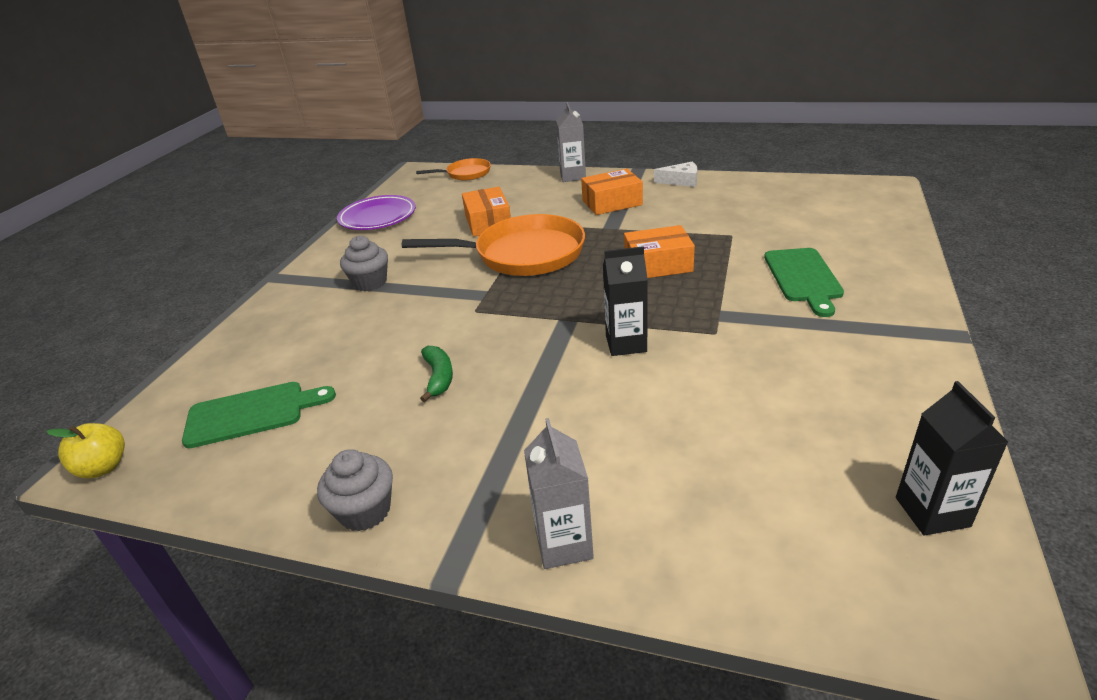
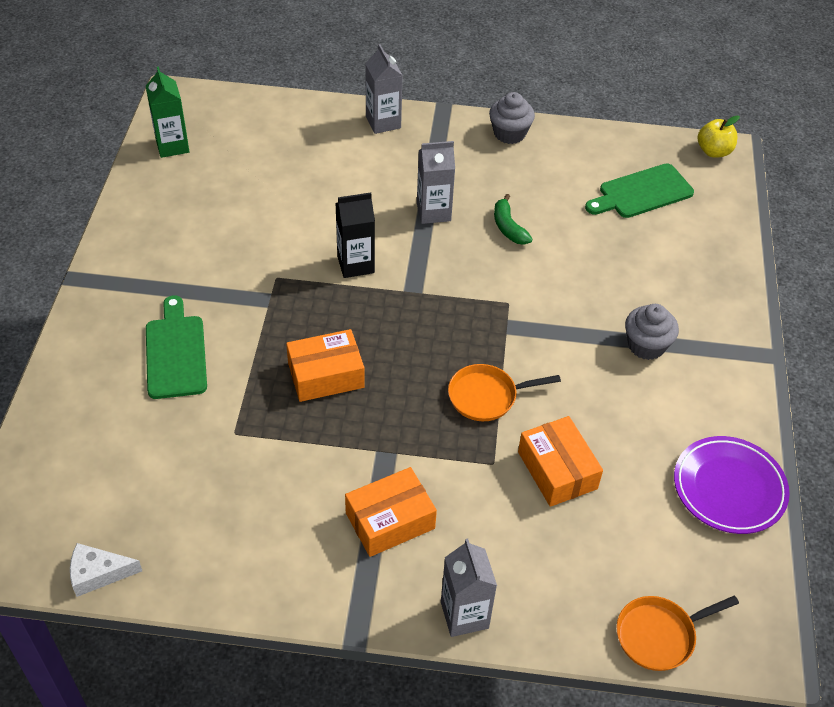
camera: 165 degrees right, 15 degrees up
orange pan [402,214,585,276] -> orange pan [448,364,561,421], size x0.52
white cheese [654,161,697,187] -> white cheese moved to [70,543,142,597]
black carton [896,381,1008,535] -> green carton [146,66,190,158]
none -> grey carton [417,141,455,224]

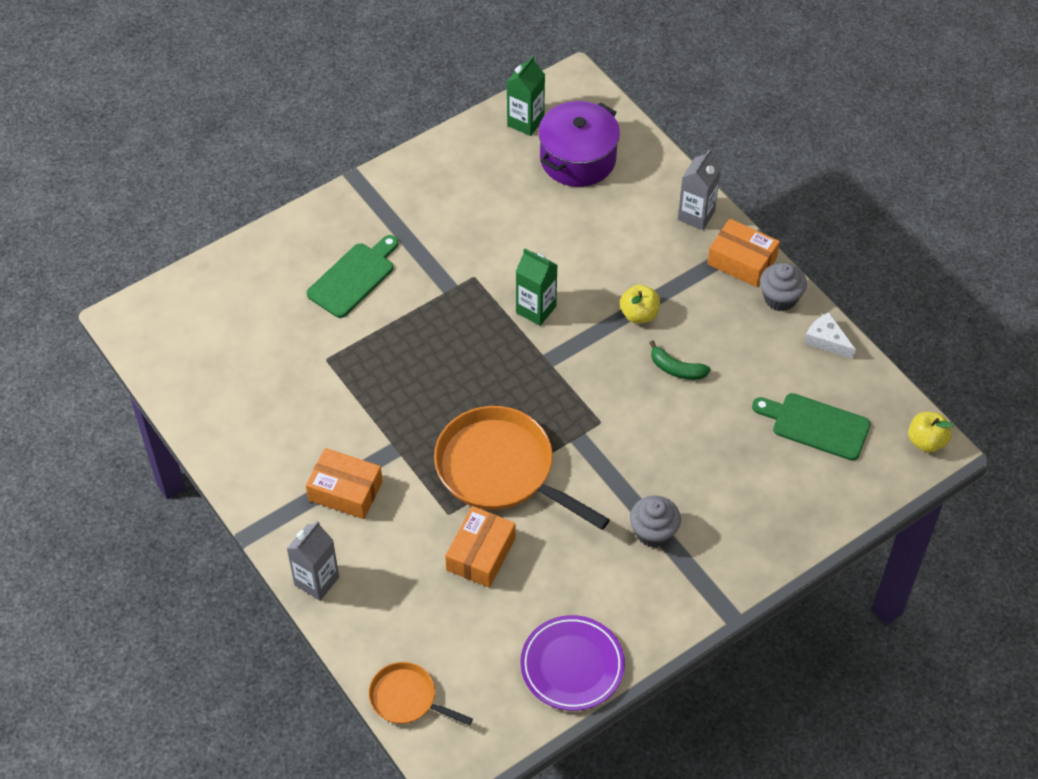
camera: 50 degrees right, 5 degrees up
white cheese [70,543,142,597] -> white cheese moved to [804,312,856,359]
orange box [286,329,365,402] -> orange box moved to [707,219,780,287]
black carton [335,192,375,278] -> green carton [516,248,557,326]
grey carton [417,141,455,224] -> yellow apple [620,284,660,323]
orange pan [448,364,561,421] -> orange pan [434,406,610,530], size x1.92
green banana [494,194,532,245] -> green banana turned 90 degrees counterclockwise [649,341,711,380]
none -> purple pot [538,101,620,187]

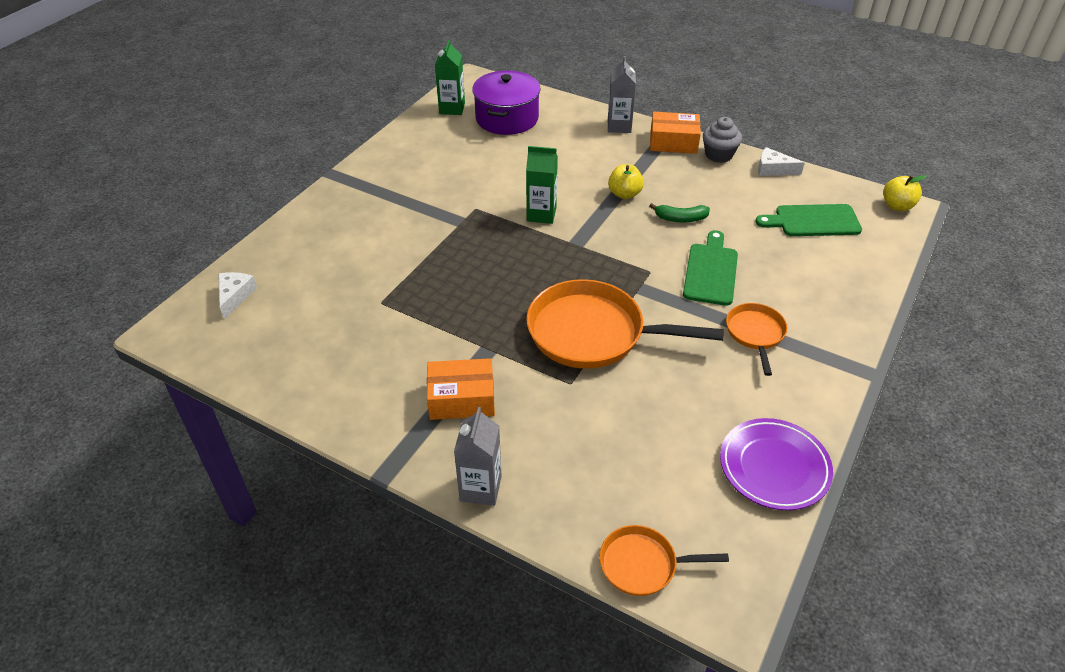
camera: 25 degrees left, 10 degrees down
green cutting board [307,235,398,318] -> green cutting board moved to [683,230,738,306]
orange box [445,506,516,588] -> none
grey cupcake [630,496,681,548] -> orange pan [726,303,788,376]
none -> white cheese [218,272,257,319]

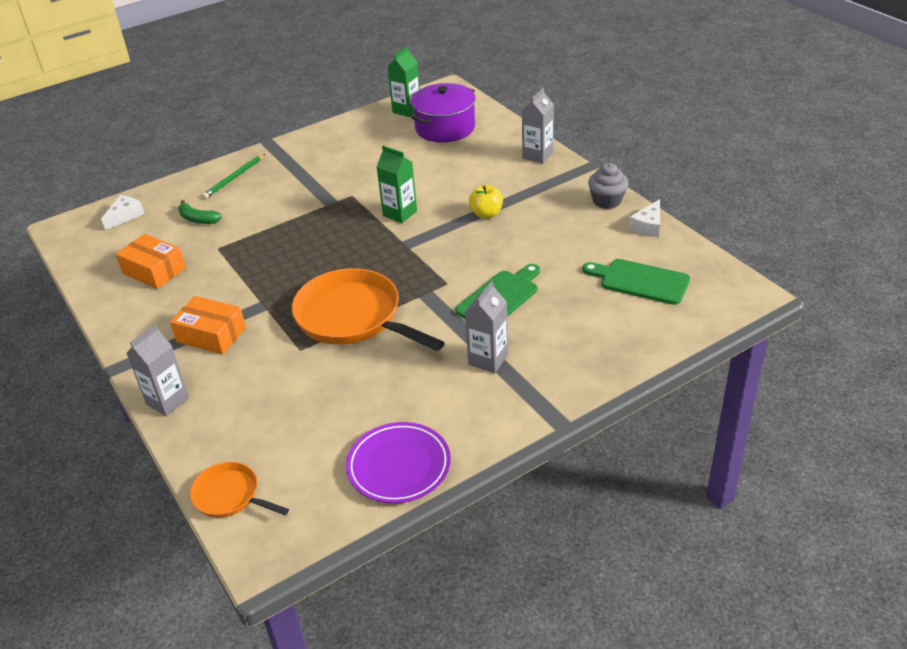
camera: 30 degrees right, 5 degrees down
green banana [649,203,710,222] -> green banana moved to [178,200,222,224]
orange box [650,112,701,154] -> orange box moved to [116,234,186,289]
orange pan [726,303,788,376] -> grey carton [465,281,508,373]
white cheese [758,147,805,176] -> white cheese turned 105 degrees counterclockwise [629,199,660,237]
yellow apple [883,175,927,211] -> none
none -> green pencil [202,154,265,199]

